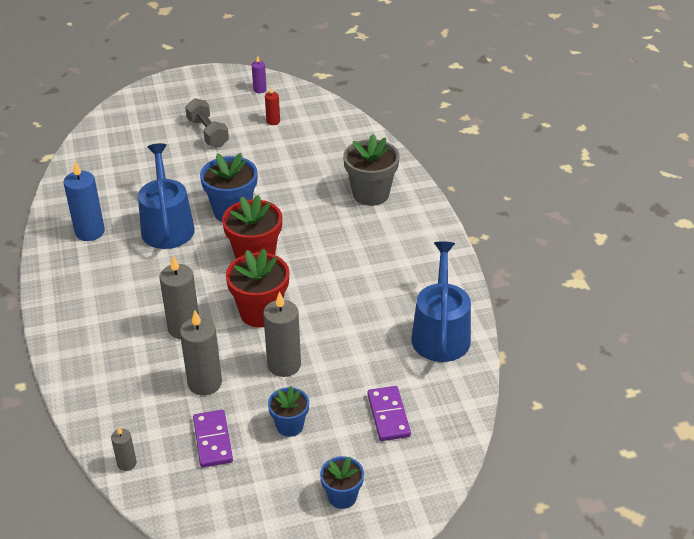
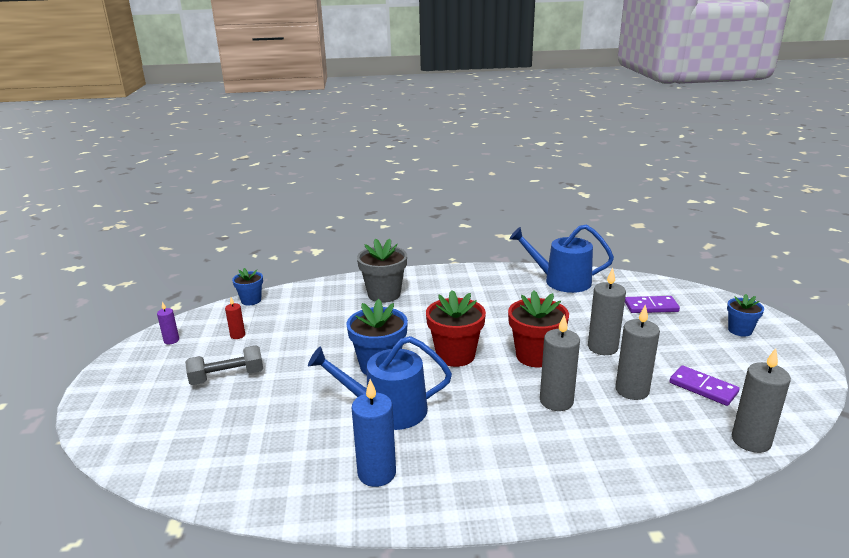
camera: 80 degrees left, 15 degrees down
grey candle [111,427,137,471] -> grey candle [732,348,791,453], size x1.90
purple domino [193,410,233,468] -> purple domino turned 45 degrees clockwise [669,366,739,406]
blue flower pot [268,386,309,437] -> blue flower pot moved to [232,268,263,305]

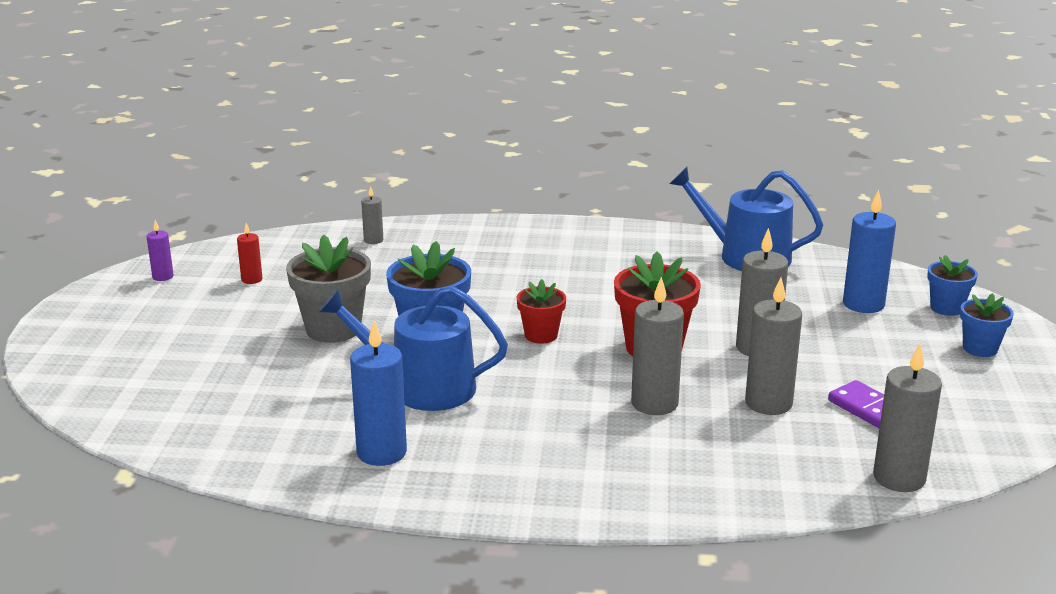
camera: 10 degrees right, 0 degrees up
grey dumbbell [185,345,263,385] -> none
blue flower pot [232,268,263,305] -> blue flower pot moved to [927,255,978,316]
grey flower pot [357,238,407,303] -> grey flower pot moved to [286,235,371,343]
red flower pot [426,290,486,367] -> red flower pot [517,279,566,344], size x0.59
purple domino [625,296,680,313] -> blue candle [843,190,896,313]
none -> grey candle [361,186,383,244]

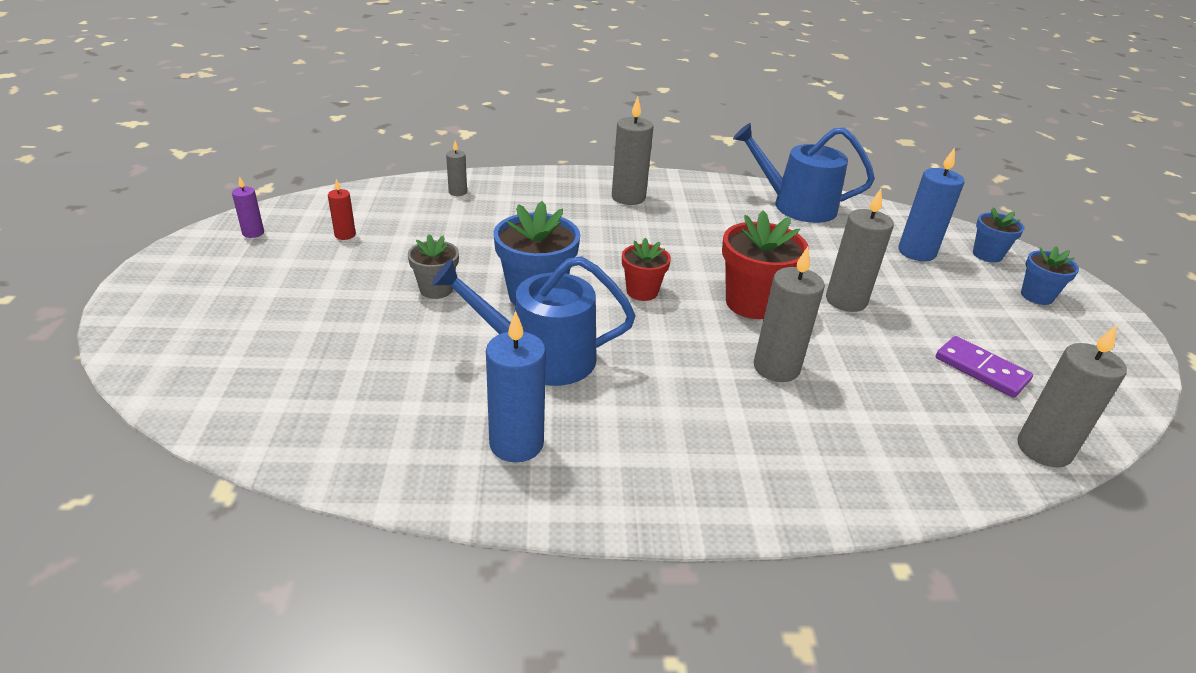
camera: 10 degrees left, 10 degrees up
grey flower pot [286,235,371,343] -> grey flower pot [408,234,459,299], size x0.59
grey candle [745,277,802,415] -> grey candle moved to [612,97,653,205]

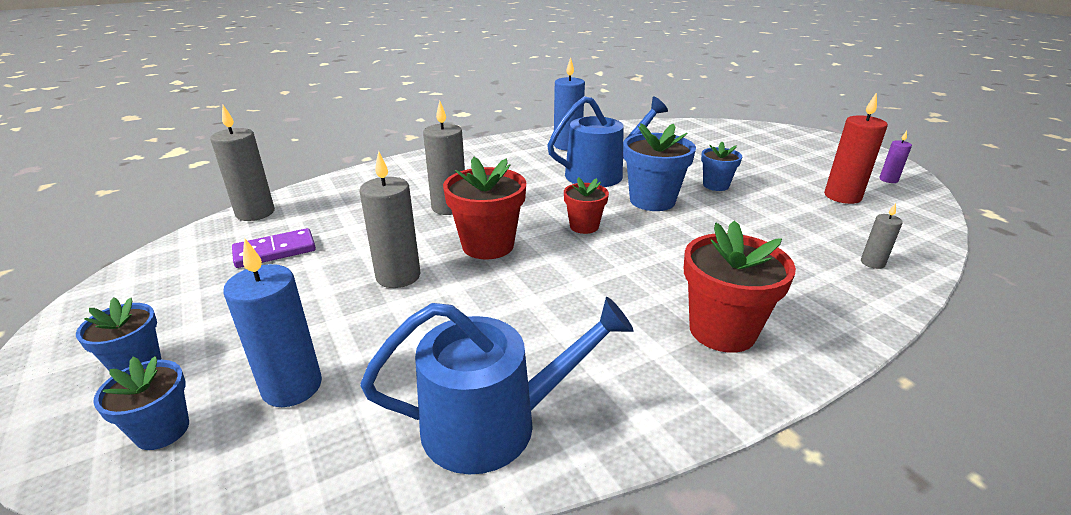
camera: 155 degrees right, 5 degrees down
red candle [328,179,356,240] -> red candle [824,92,888,204], size x1.90
grey flower pot [408,234,459,299] -> blue flower pot [701,142,742,191]
grey candle [612,97,653,205] -> red flower pot [684,220,796,353]
purple domino [936,336,1033,398] -> purple domino turned 45 degrees counterclockwise [232,228,316,268]

